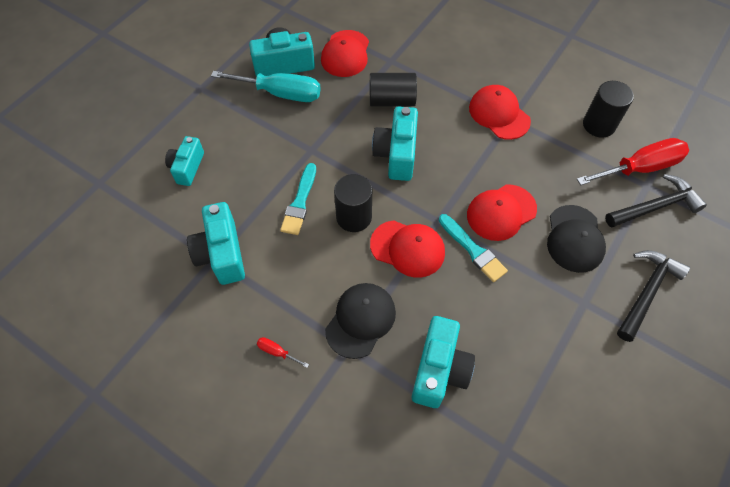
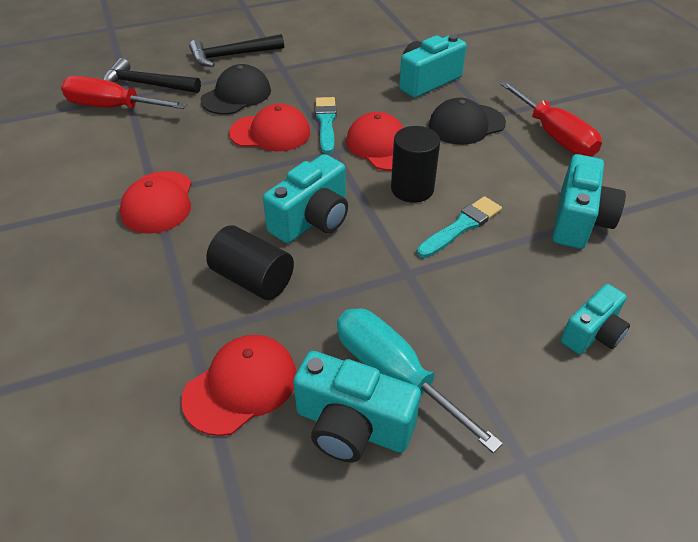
camera: 145 degrees left, 15 degrees down
red screwdriver [257,337,309,368] -> red screwdriver [500,81,602,157], size x2.46
black cylinder [583,81,634,138] -> none

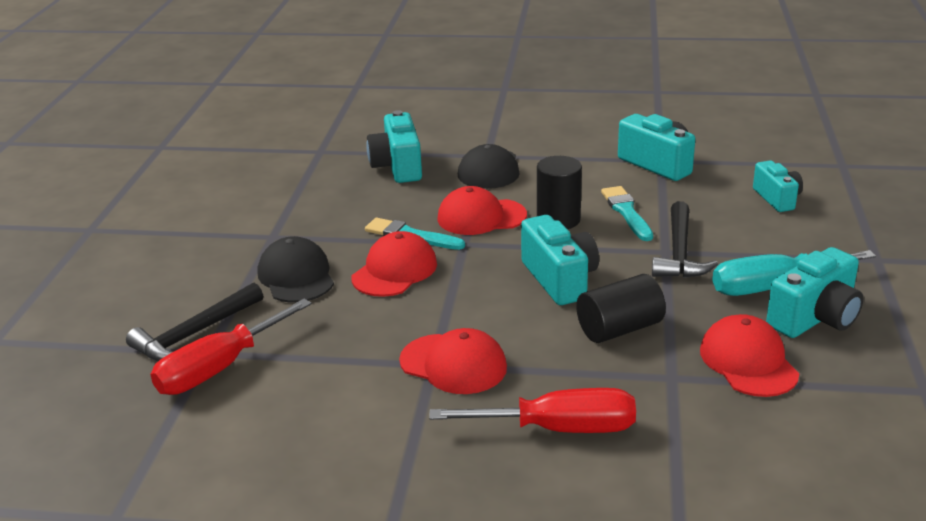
camera: 60 degrees left, 15 degrees down
black hammer [189,34,284,67] -> black hammer moved to [652,201,718,278]
red screwdriver [500,81,602,157] -> red screwdriver moved to [429,388,636,433]

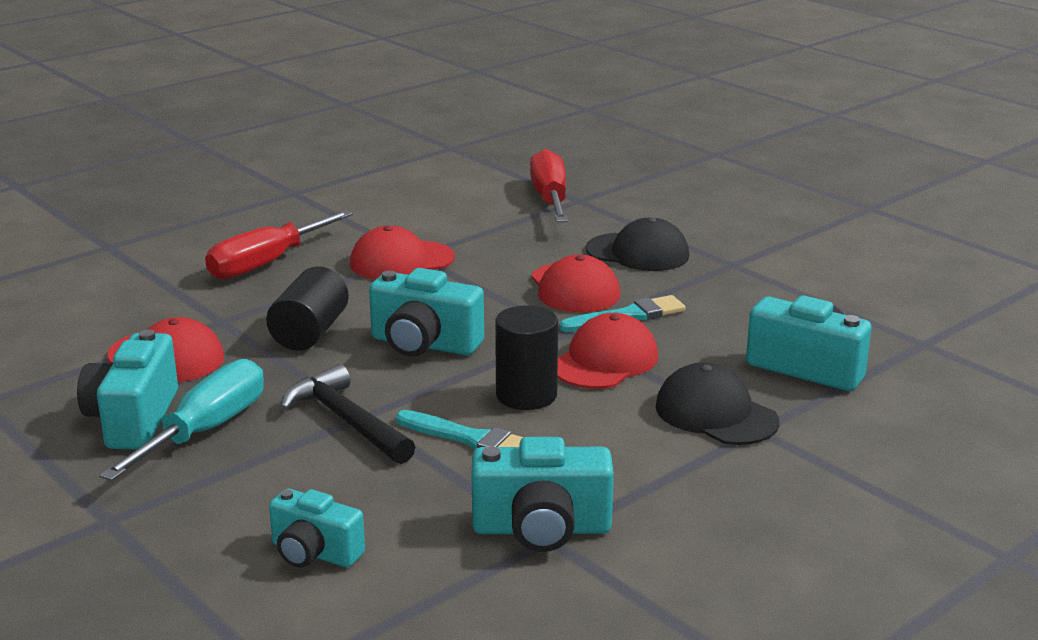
camera: 130 degrees right, 5 degrees down
black hammer [126,283,263,361] -> none

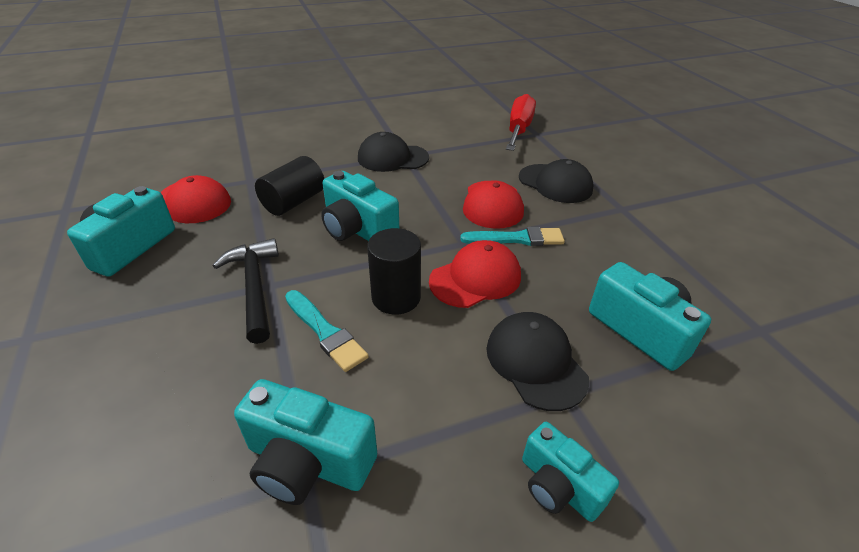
camera: 20 degrees right, 15 degrees up
turquoise screwdriver [99,359,264,481] -> none
red screwdriver [205,210,353,279] -> none
turquoise camera [269,489,365,568] -> turquoise camera moved to [522,422,619,522]
red cap [350,226,455,279] -> black cap [358,132,429,172]

